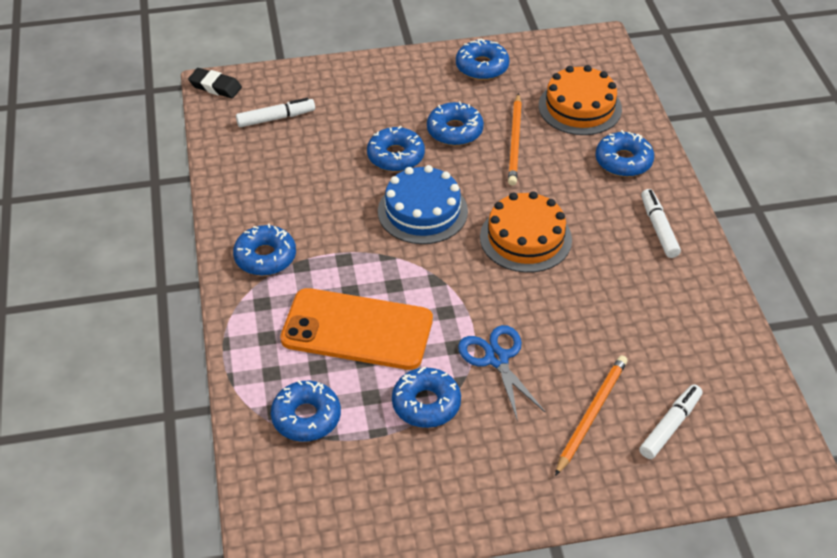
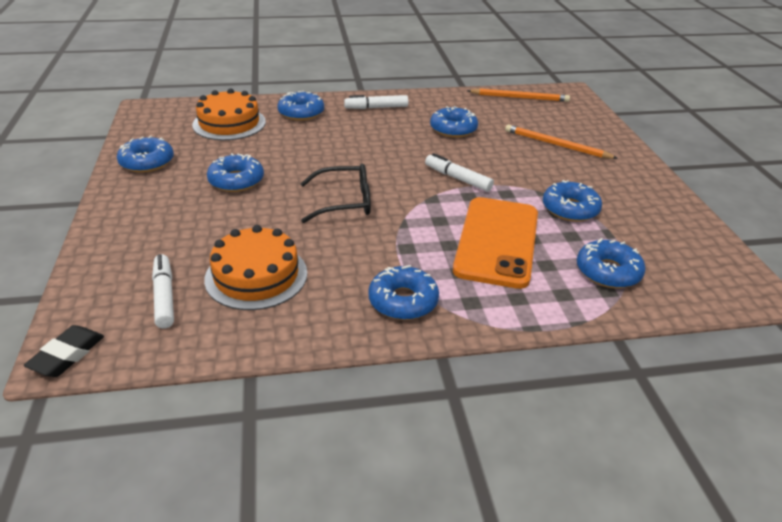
camera: 90 degrees left, 10 degrees down
blue donut [367,126,425,172] -> blue donut moved to [430,106,478,138]
blue cake [378,165,468,244] -> black glasses [300,164,371,223]
blue scissors [458,325,546,421] -> none
orange cake [480,191,572,273] -> orange cake moved to [204,225,307,310]
orange pencil [508,93,522,186] -> orange pencil moved to [467,88,570,102]
white marker [639,384,702,459] -> white marker moved to [425,153,494,192]

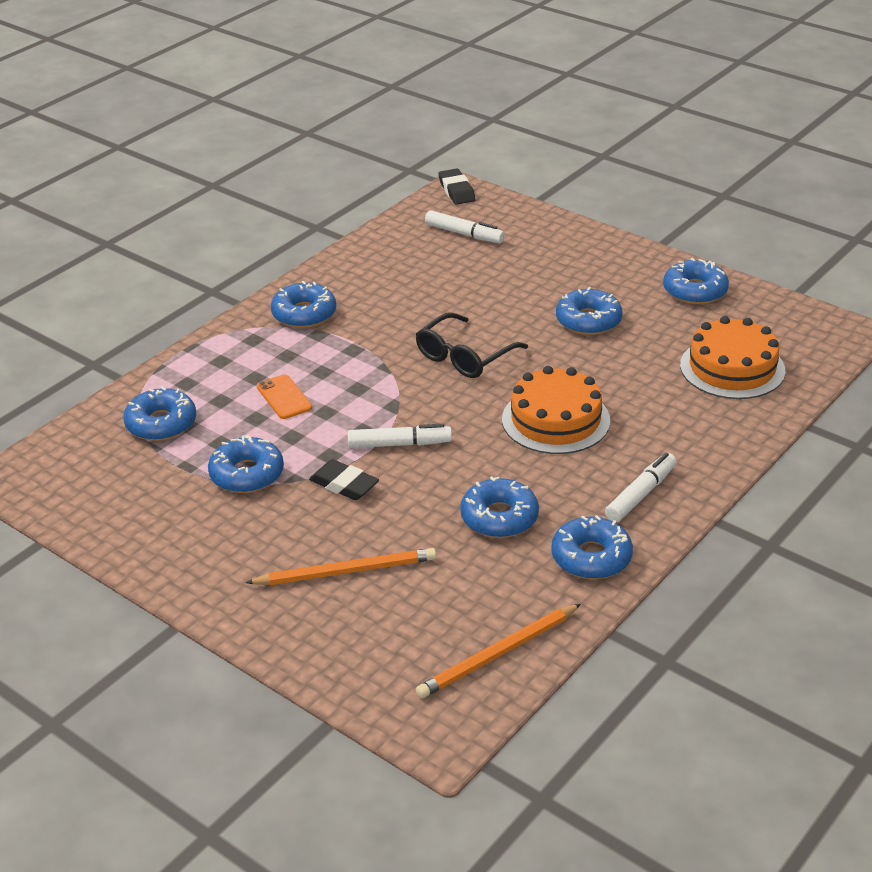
camera: 140 degrees right, 0 degrees up
orange cake [204,225,307,310] -> orange cake moved to [502,366,610,454]
blue donut [277,91,324,121] -> blue donut moved to [551,515,633,579]
orange phone [453,197,538,289] -> orange phone [257,374,312,419], size x0.43
none -> black eraser [309,459,379,500]

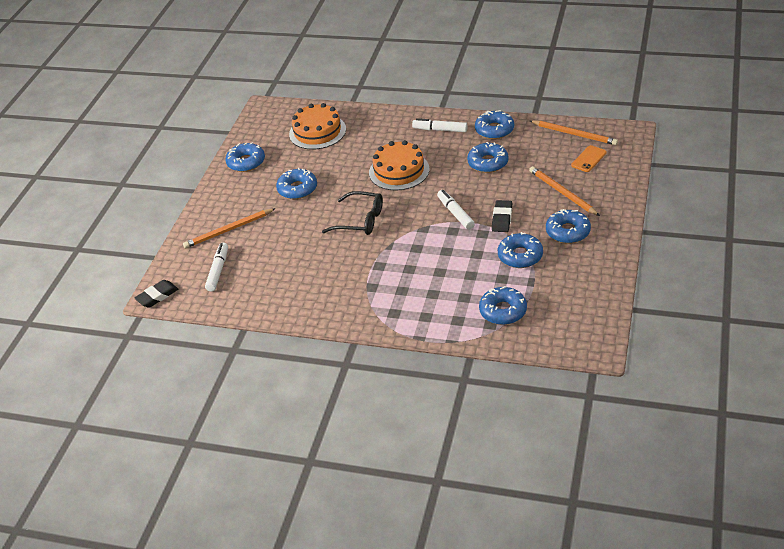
camera: 110 degrees left, 5 degrees up
orange phone [257,374,312,419] -> orange phone moved to [571,145,606,172]
blue donut [271,281,336,328] -> blue donut moved to [546,209,591,243]
none -> orange pencil [183,208,276,248]

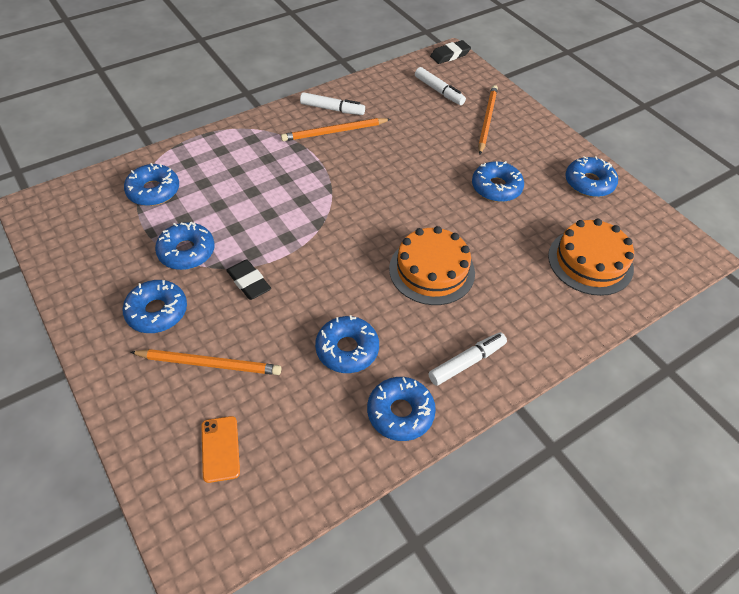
camera: 125 degrees right, 10 degrees up
black eraser [135,280,178,308] -> black eraser turned 60 degrees clockwise [430,40,471,64]
black glasses [322,191,383,235] -> none
white marker [437,190,475,230] -> white marker moved to [300,92,365,115]
orange pencil [530,120,618,145] -> orange pencil moved to [281,118,391,141]

